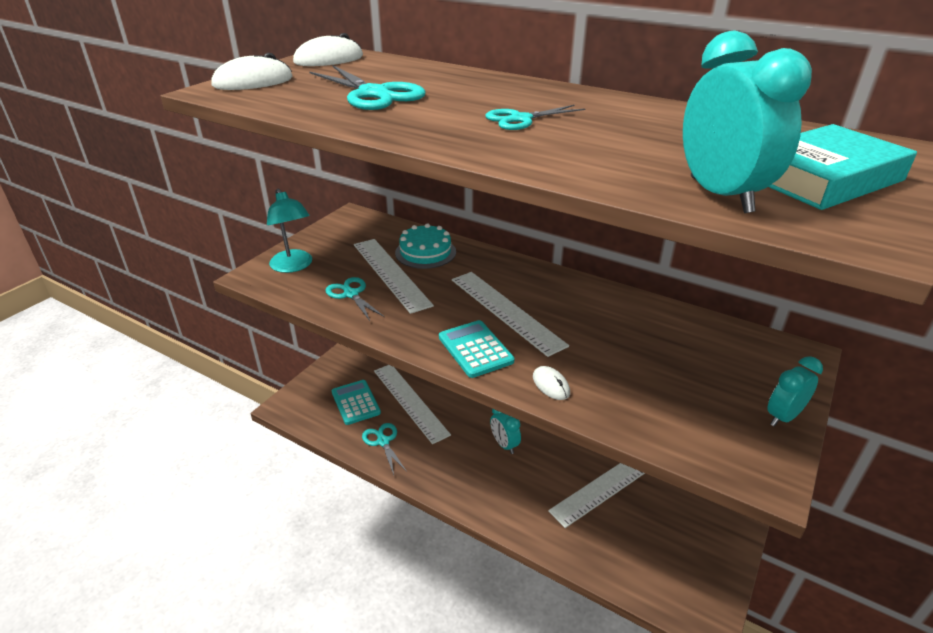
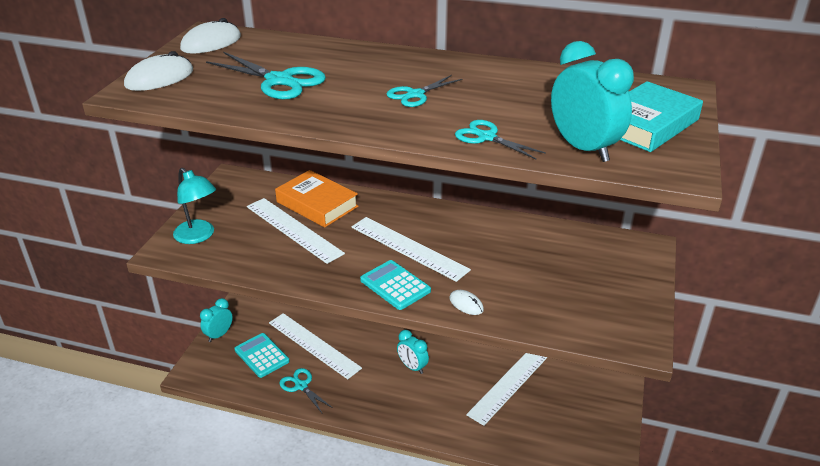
camera: 15 degrees left, 0 degrees up
turquoise scissors [326,277,385,321] -> turquoise scissors moved to [455,120,546,159]
turquoise cake [395,223,456,269] -> orange book [275,170,358,228]
turquoise clock [767,357,823,427] -> turquoise clock moved to [200,298,233,342]

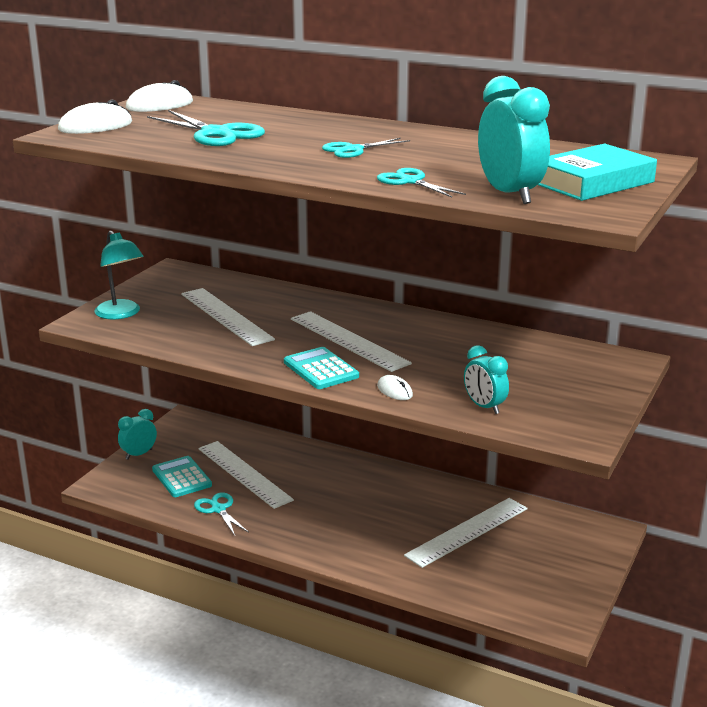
camera: 10 degrees right, 10 degrees down
orange book [275,170,358,228] -> none
turquoise clock [397,330,429,374] -> turquoise clock moved to [464,345,509,414]

